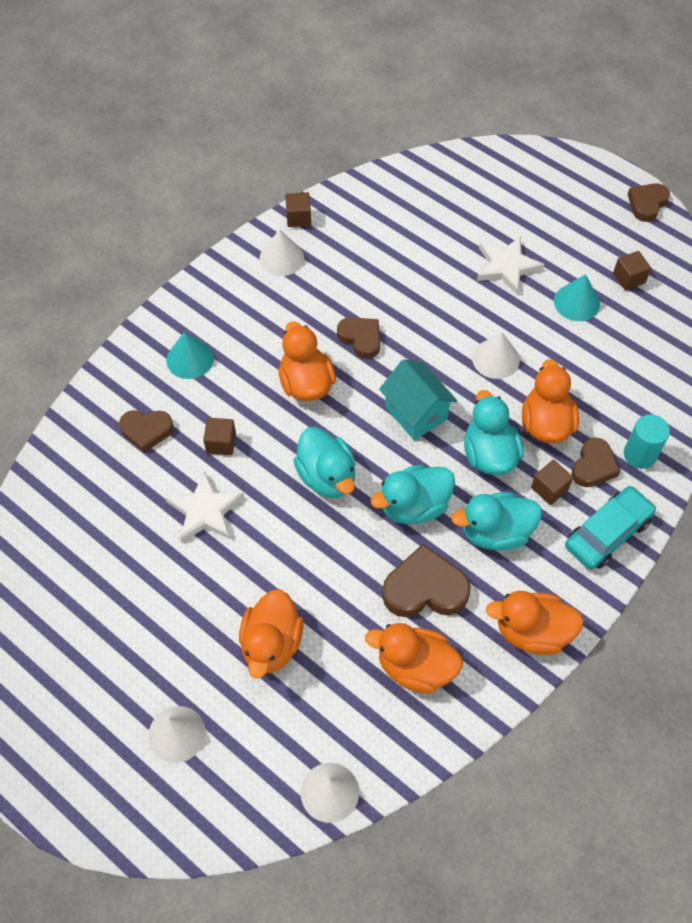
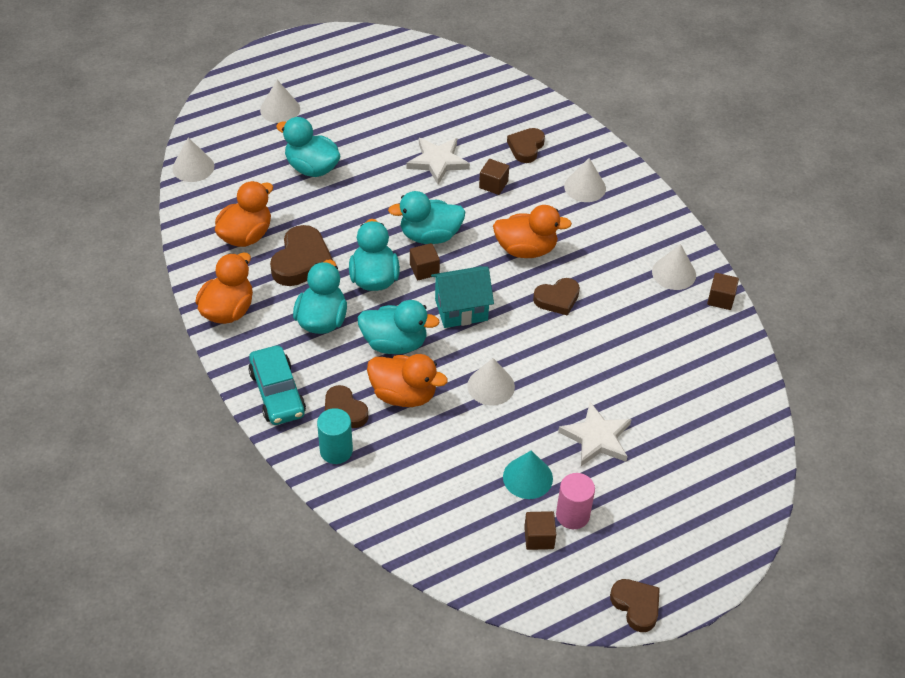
camera: 110 degrees right, 10 degrees down
turquoise cone [166,332,214,379] -> white cone [564,158,606,202]
orange duck [239,589,304,679] -> turquoise duck [276,117,340,177]
brown cube [531,460,573,505] -> brown cube moved to [410,243,440,280]
none -> pink cylinder [556,473,595,529]

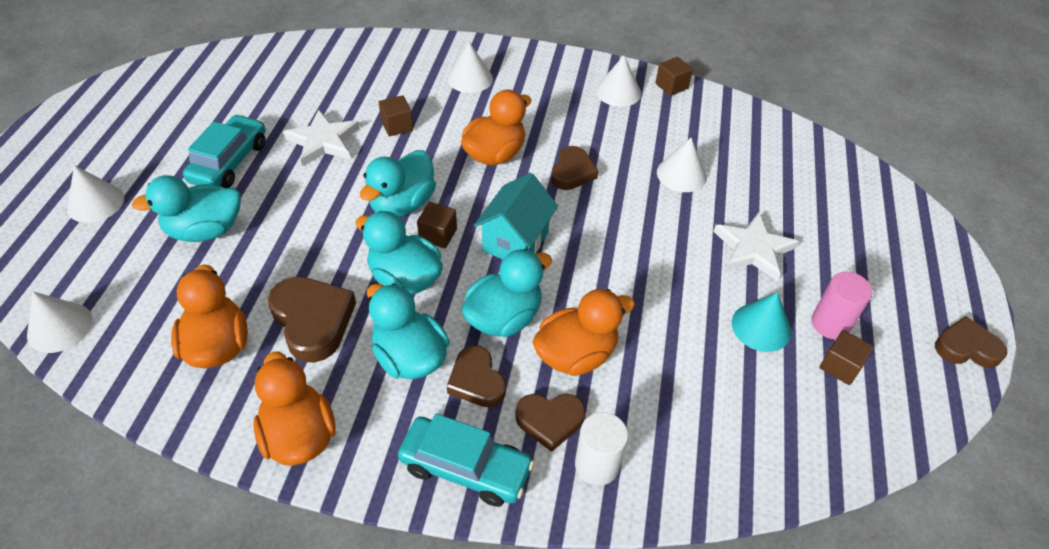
camera: 50 degrees left, 0 degrees up
turquoise cylinder [317,408,353,464] -> white cylinder [575,412,628,486]
white cone [467,358,515,406] -> white cone moved to [657,138,707,192]
brown heart [507,128,545,163] -> brown heart moved to [447,345,506,407]
none -> turquoise car [183,114,266,188]

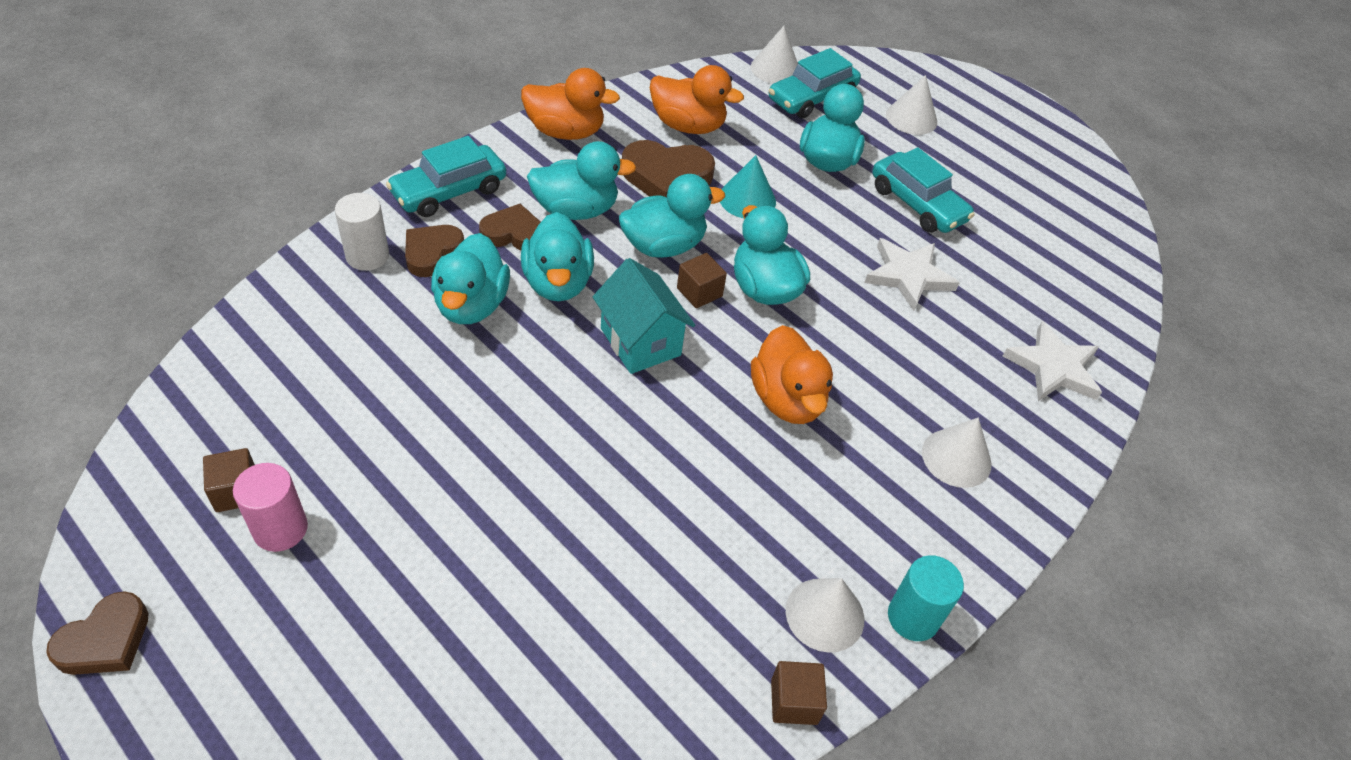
camera: 120 degrees right, 0 degrees up
brown cube [379,95,413,136] -> none
orange duck [533,289,635,376] -> turquoise duck [431,233,510,324]
brown heart [551,146,599,190] -> none
white cone [657,138,707,192] -> none
white star [713,212,799,281] -> white star moved to [1003,321,1102,401]
turquoise cone [732,292,791,352] -> turquoise cone moved to [720,155,776,218]
none -> turquoise car [769,48,861,118]
none -> turquoise cylinder [888,555,964,641]

